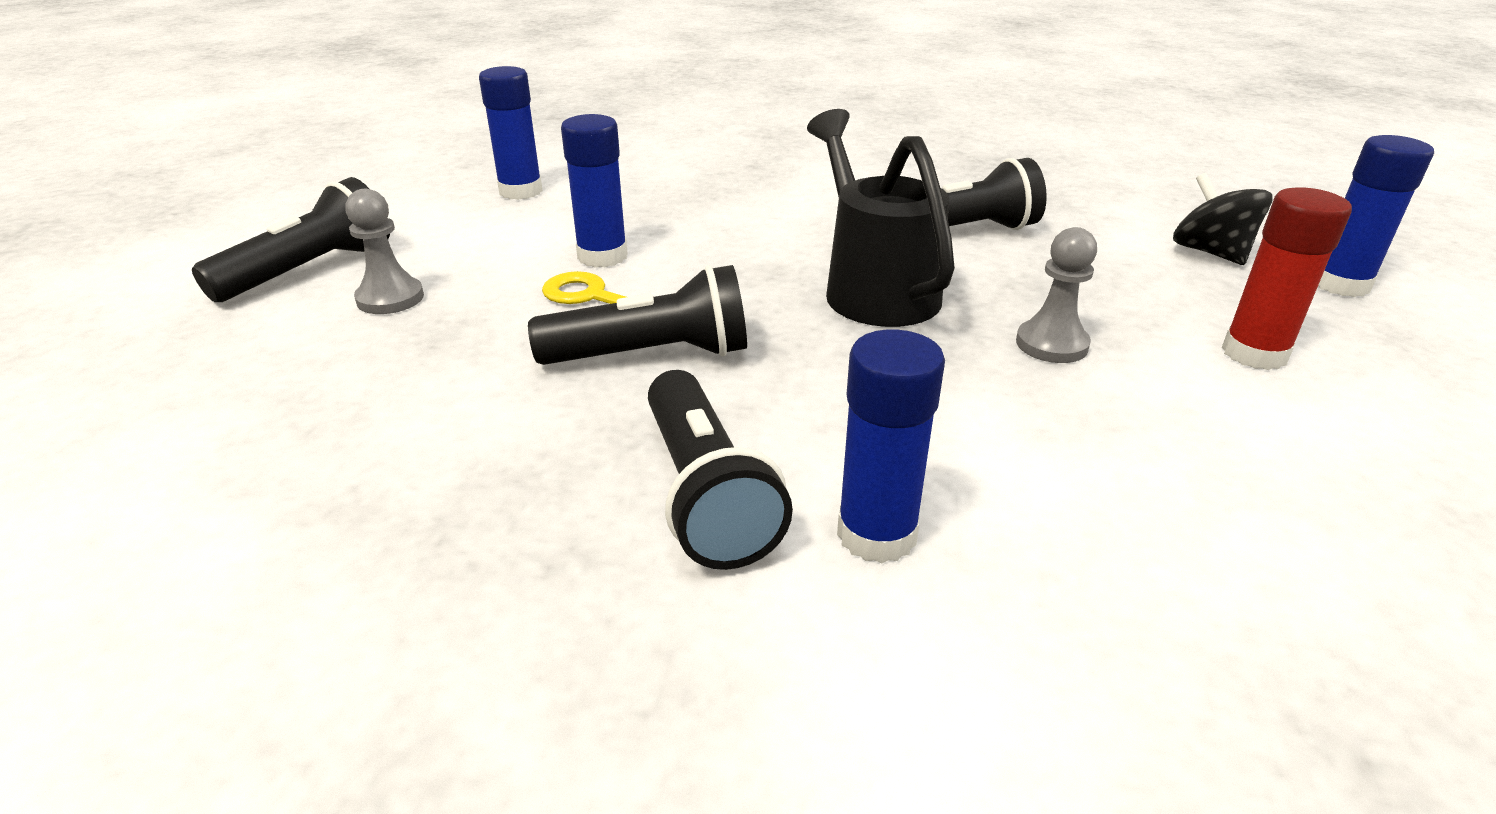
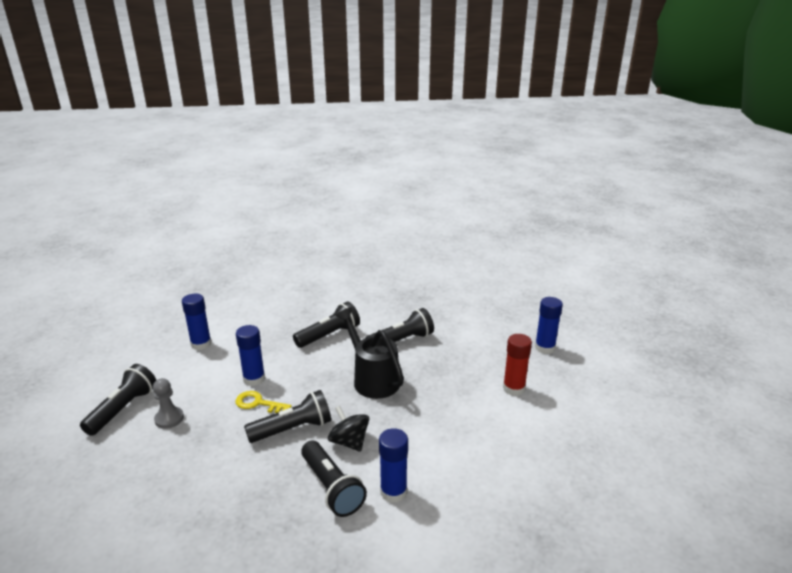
camera: 15 degrees left, 5 degrees down
grey pawn [1016,227,1097,363] -> none
black spinning top [1173,173,1273,265] -> black spinning top moved to [328,406,369,452]
none -> black flashlight [293,301,360,348]

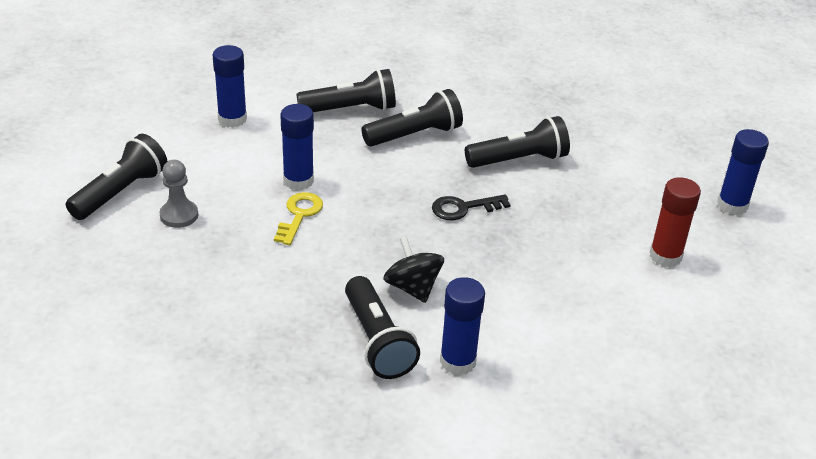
camera: 10 degrees right, 10 degrees up
yellow key [235,391,292,413] -> yellow key turned 75 degrees clockwise [274,192,323,245]
black flashlight [244,390,331,443] -> black flashlight moved to [296,69,396,112]
black watering can [335,308,404,399] -> black key [432,194,511,220]

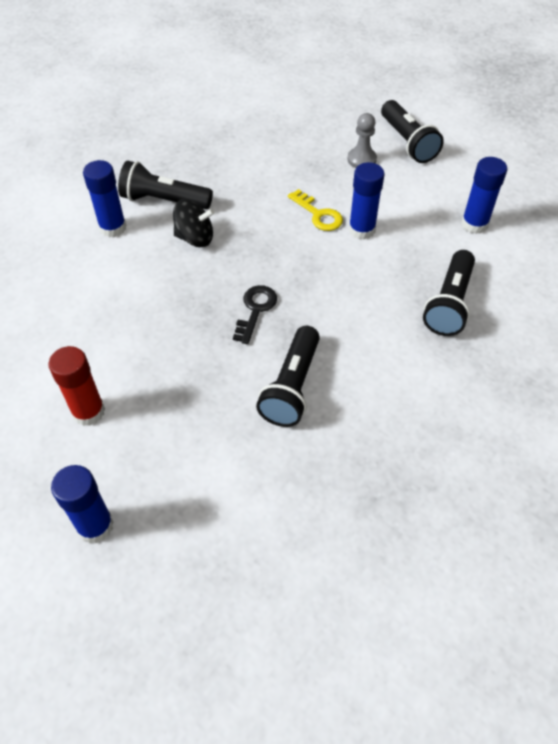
camera: 125 degrees right, 15 degrees up
black flashlight [361,89,463,147] -> none

